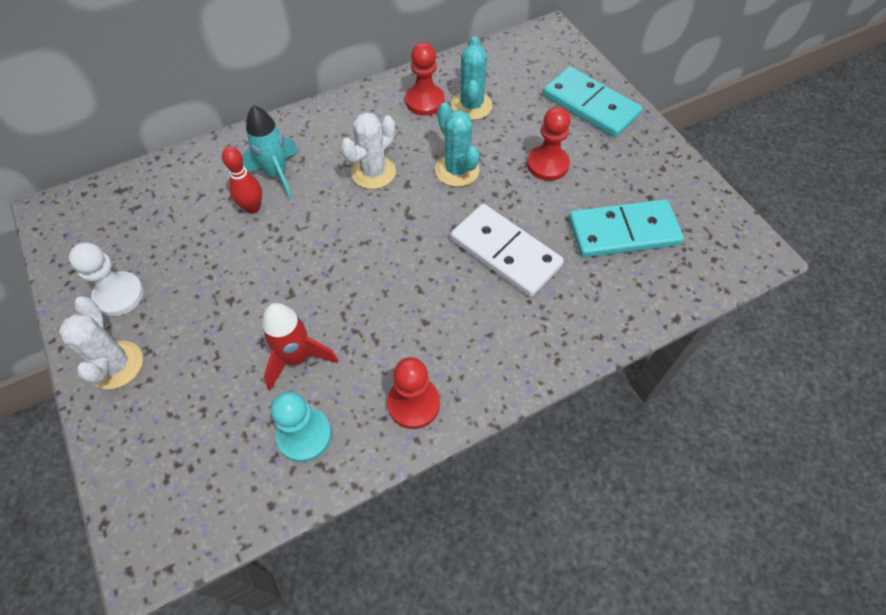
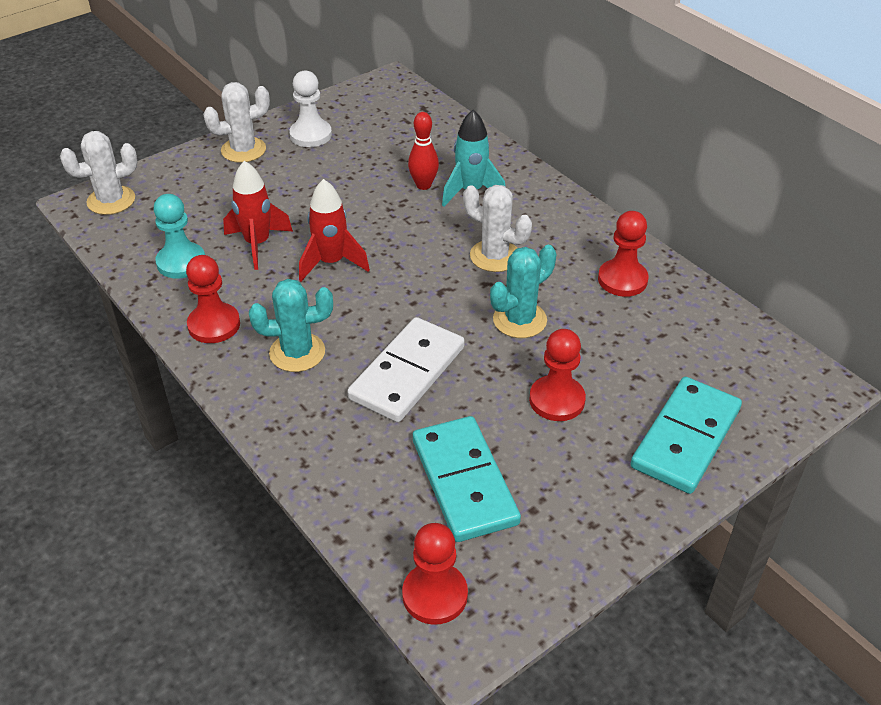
camera: 80 degrees right, 15 degrees down
turquoise cactus [451,36,493,120] -> turquoise cactus moved to [249,279,333,372]
none -> white cactus [60,131,137,215]
none -> red rocket [299,179,370,281]
none -> red pawn [402,523,468,625]

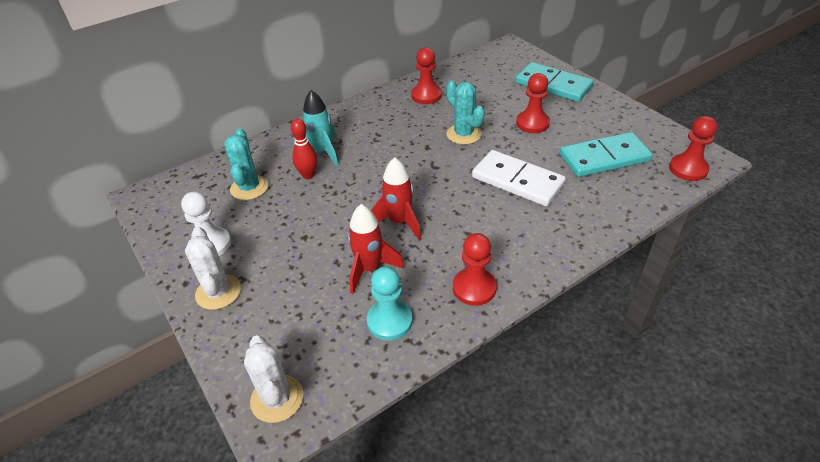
camera: 85 degrees left, 0 degrees up
turquoise cactus [249,279,333,372] -> turquoise cactus moved to [224,128,268,200]
white cactus [463,185,532,272] -> none

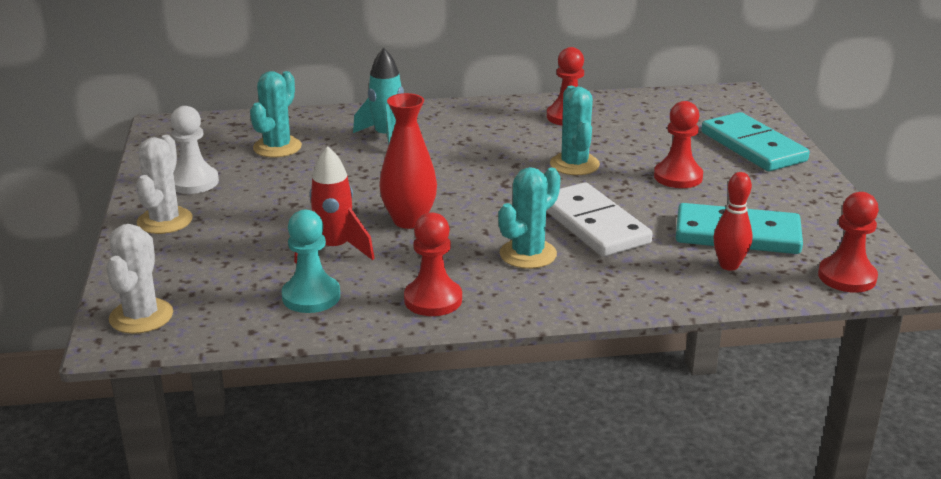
camera: 25 degrees right, 15 degrees down
red bowling pin [291,119,317,179] -> red bowling pin moved to [713,172,753,271]
red rocket [371,157,421,240] -> red vase [379,93,437,229]
none -> turquoise cactus [498,167,561,269]

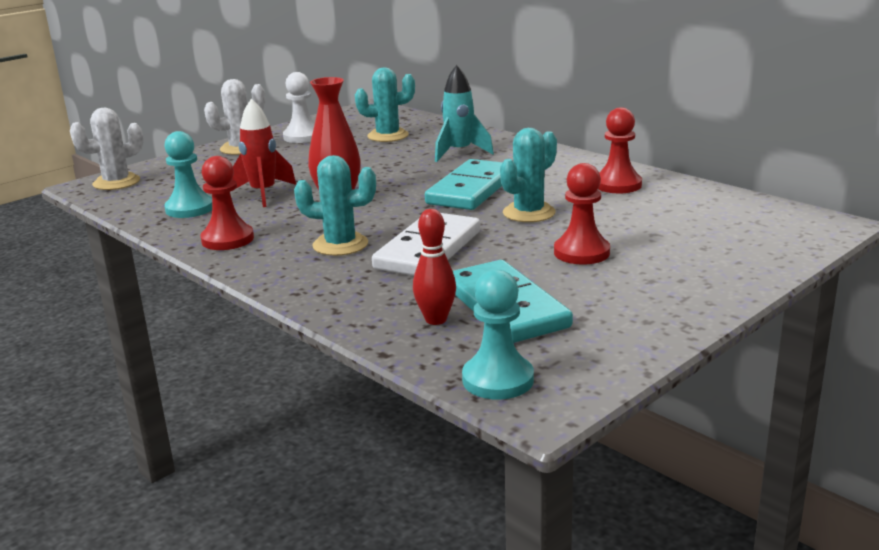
camera: 55 degrees right, 5 degrees down
turquoise domino [701,112,810,171] -> turquoise domino moved to [425,159,503,210]
red pawn [818,192,879,293] -> turquoise pawn [462,269,534,399]

